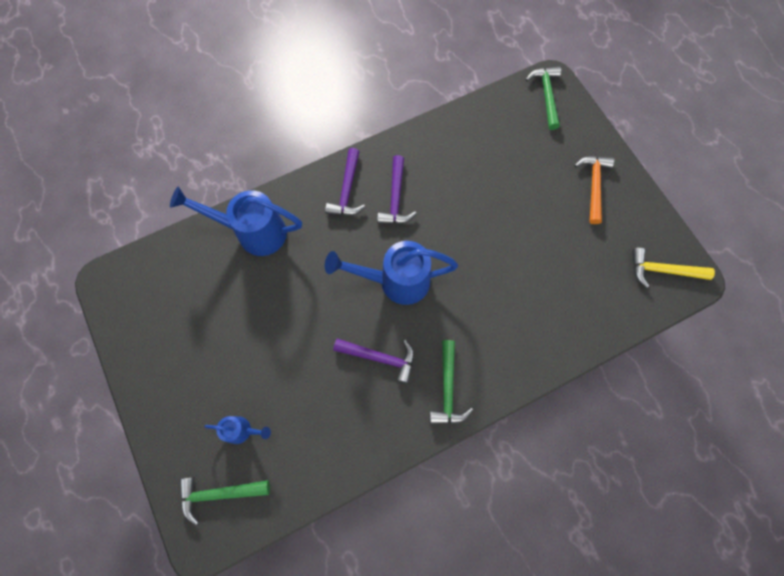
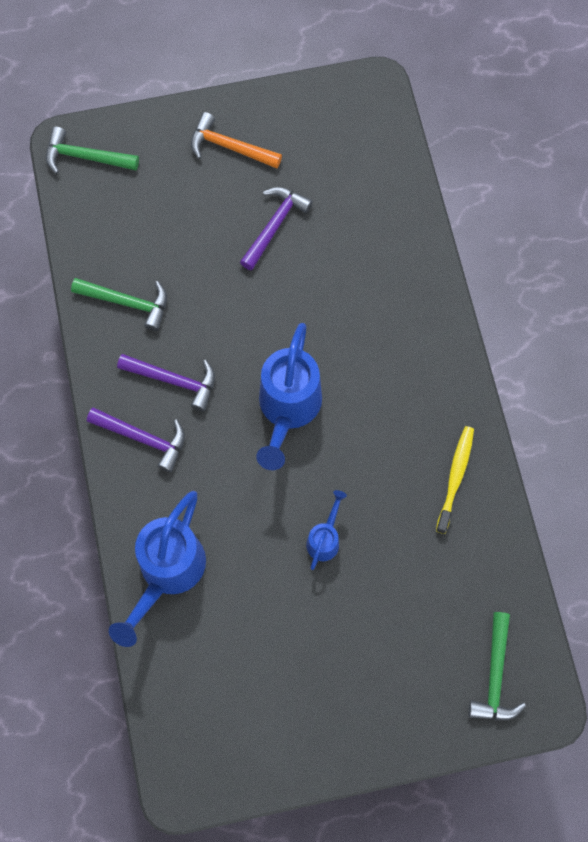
camera: 75 degrees left, 0 degrees up
blue watering can [204,416,271,444] -> blue watering can moved to [306,490,347,570]
purple hammer [333,338,414,384] -> purple hammer moved to [240,187,313,270]
green hammer [429,340,473,424] -> green hammer moved to [71,278,167,331]
yellow hammer [632,248,715,288] -> none
none -> yellow toothbrush [436,426,474,534]

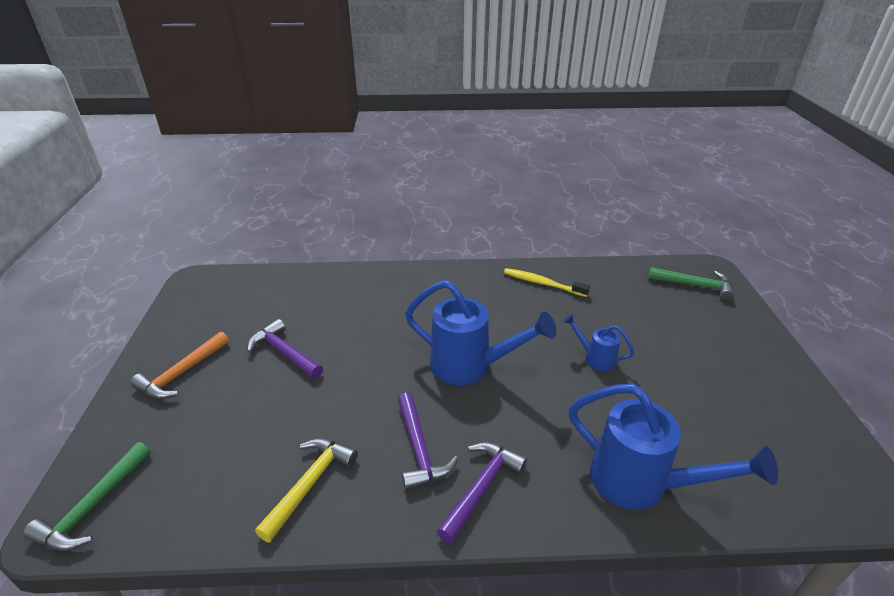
camera: 80 degrees left, 35 degrees down
green hammer [71,278,167,331] -> yellow hammer [255,438,358,542]
purple hammer [117,354,215,412] -> purple hammer turned 135 degrees clockwise [397,393,458,491]

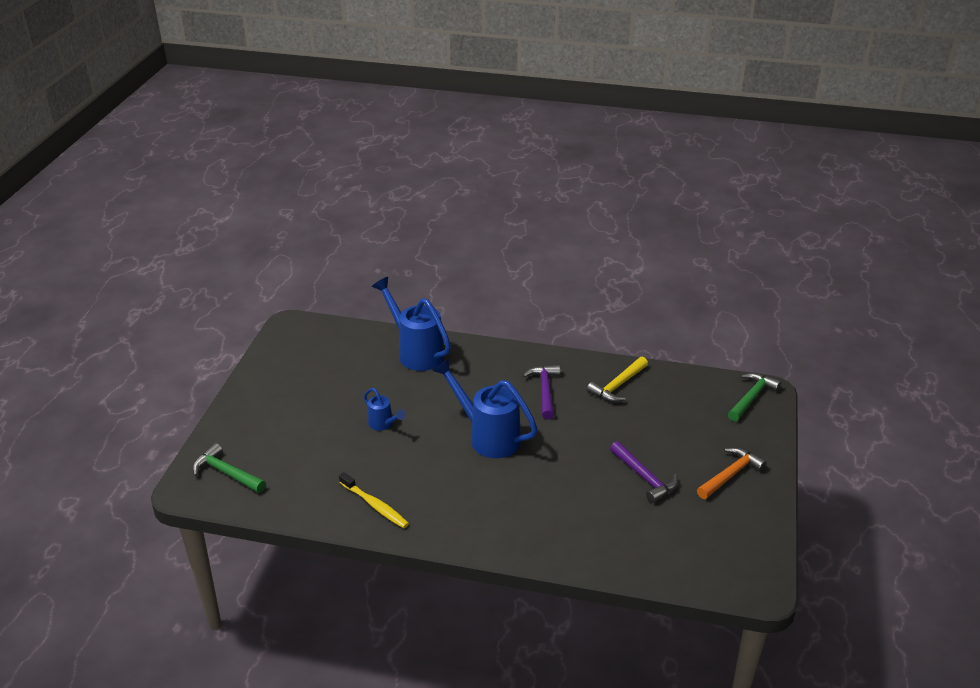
camera: 165 degrees left, 0 degrees up
purple hammer [437,442,527,544] -> none

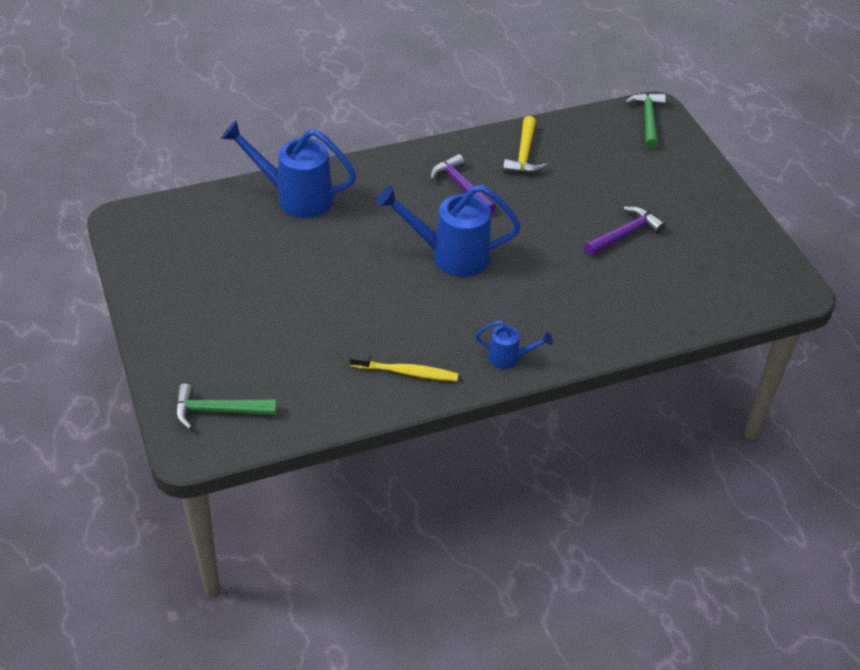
camera: 35 degrees left, 10 degrees up
blue watering can [364,388,406,431] -> blue watering can moved to [476,321,553,369]
purple hammer [610,441,678,503] -> purple hammer turned 60 degrees counterclockwise [584,206,665,256]
orange hammer [697,447,767,499] -> none

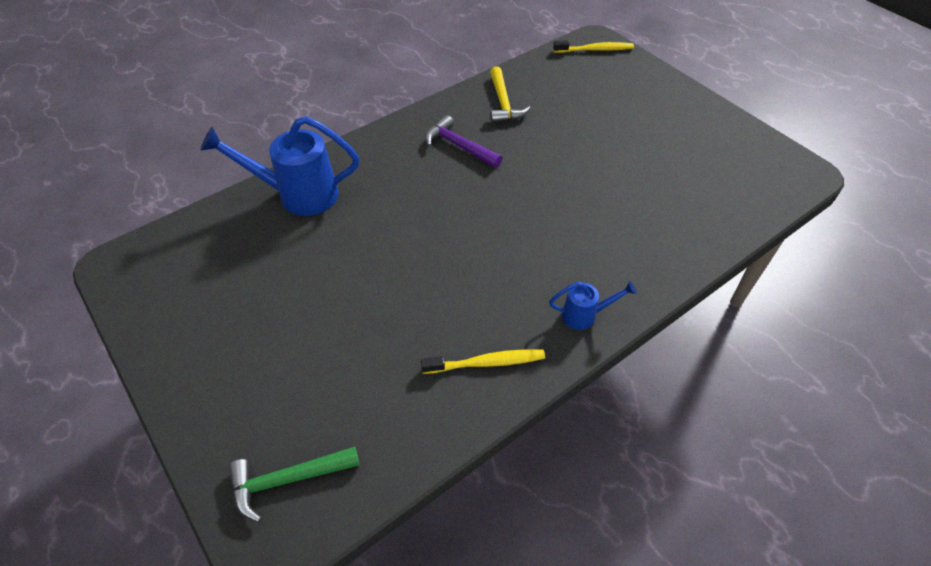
camera: 15 degrees left, 5 degrees up
blue watering can [376,185,521,277] -> none
purple hammer [584,206,665,256] -> none
green hammer [625,93,666,149] -> yellow toothbrush [553,40,634,53]

